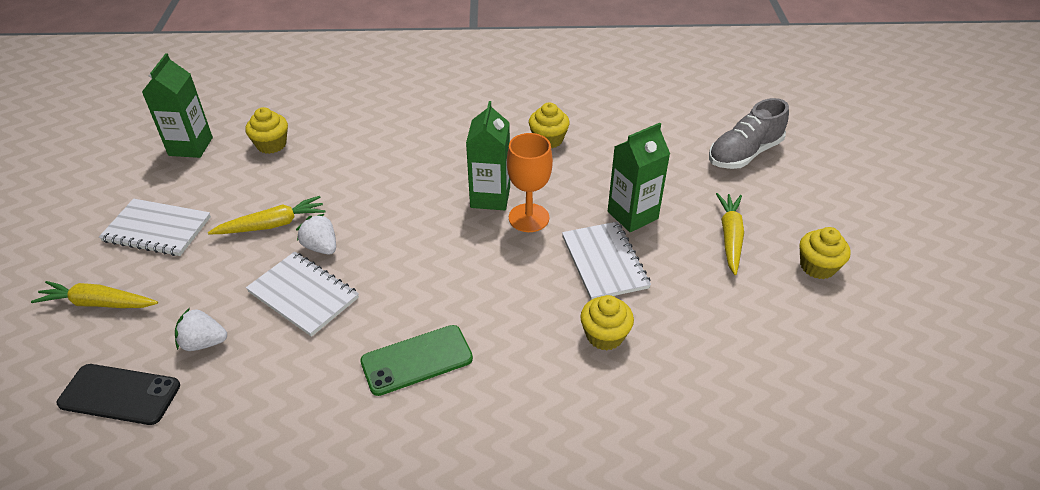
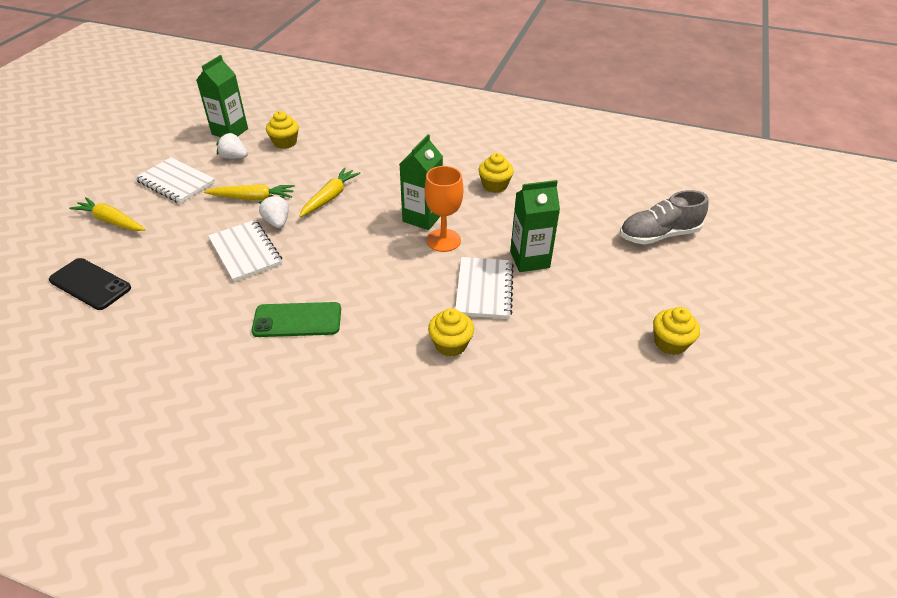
camera: 20 degrees right, 0 degrees up
white strawberry [175,308,227,351] -> white strawberry moved to [216,133,248,159]
yellow carrot [716,193,744,275] -> yellow carrot moved to [300,167,361,217]

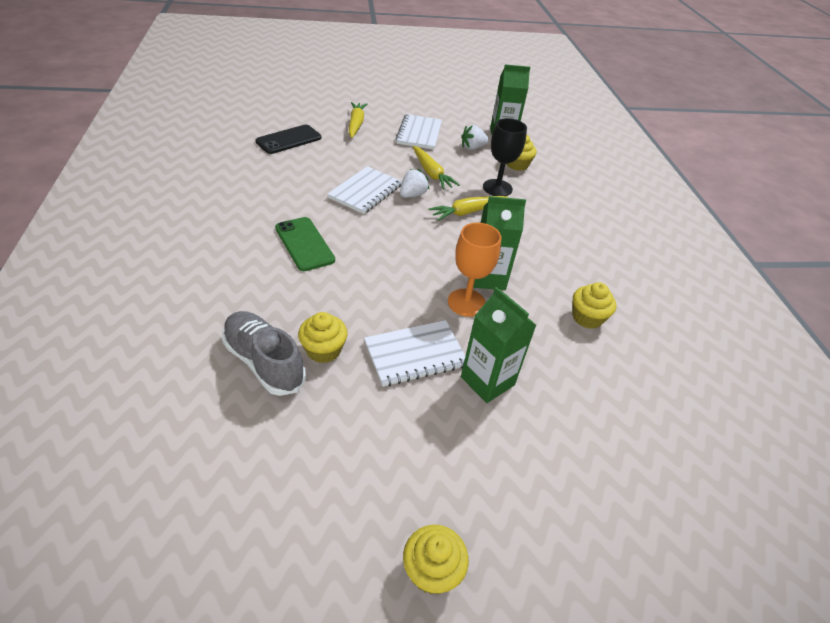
camera: 60 degrees right, 0 degrees up
black phone [49,258,131,310] -> black phone turned 45 degrees clockwise [255,125,322,154]
white strawberry [216,133,248,159] -> white strawberry turned 105 degrees counterclockwise [461,125,489,150]
yellow carrot [300,167,361,217] -> yellow carrot turned 150 degrees clockwise [428,196,508,221]
grey shoe [620,190,709,245] -> grey shoe moved to [222,311,306,396]
none -> black goblet [483,118,527,196]

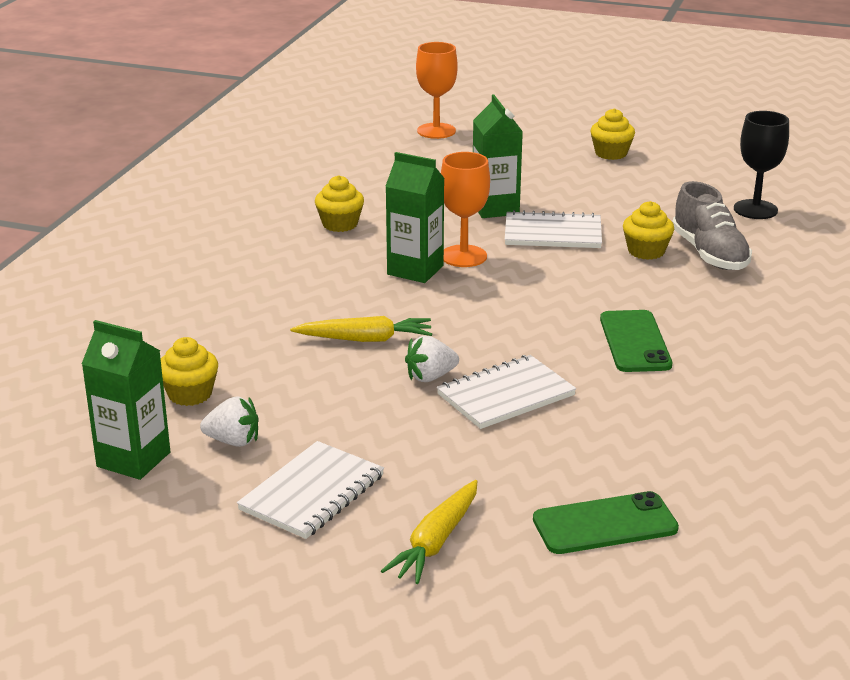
camera: 150 degrees left, 15 degrees down
black phone [255,125,322,154] -> green phone [533,491,679,554]
yellow carrot [413,146,460,190] -> none
black goblet [483,118,527,196] -> black goblet moved to [734,111,789,219]
none -> orange goblet [416,42,458,139]

